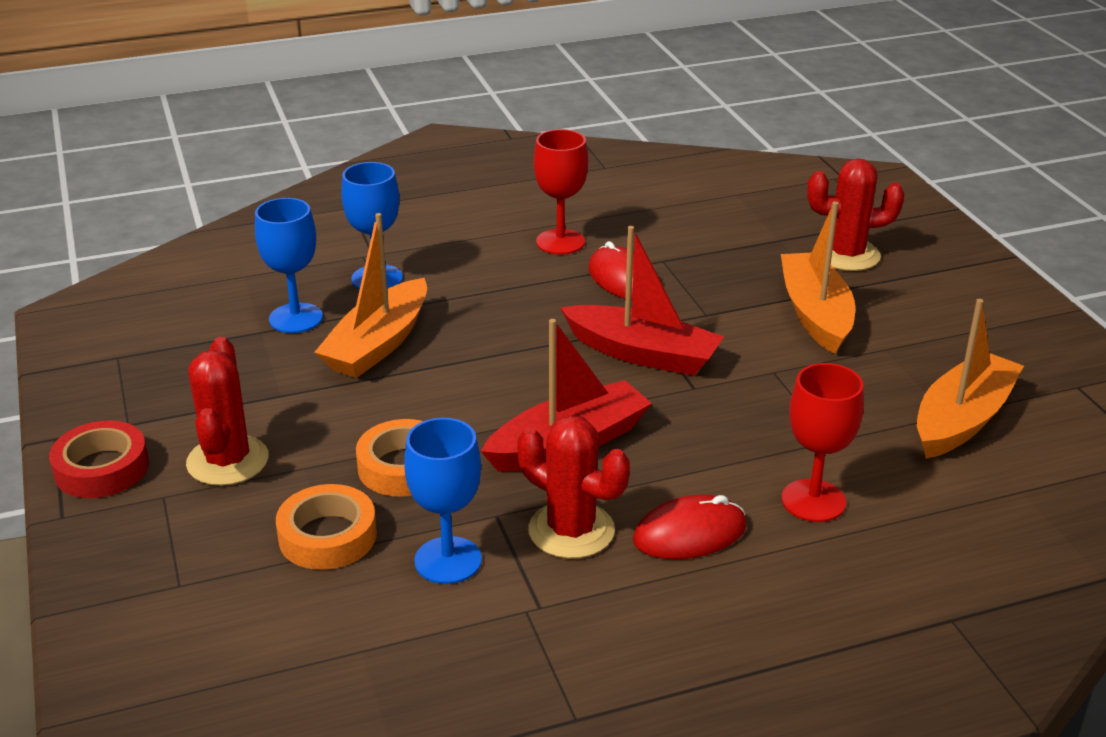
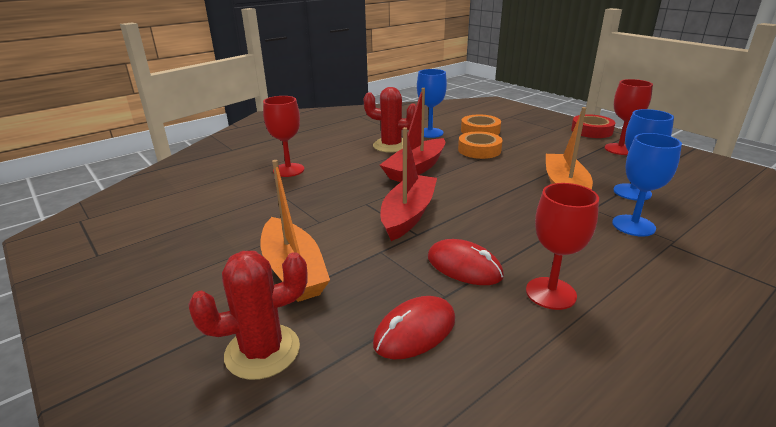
camera: 160 degrees right, 5 degrees down
red cactus [186,337,268,486] -> none
red boat [560,226,724,376] -> red boat turned 105 degrees clockwise [380,127,437,241]
red mouse [633,495,747,559] -> red mouse moved to [373,296,455,359]
orange boat [917,299,1024,459] -> none
none -> red goblet [604,79,653,155]

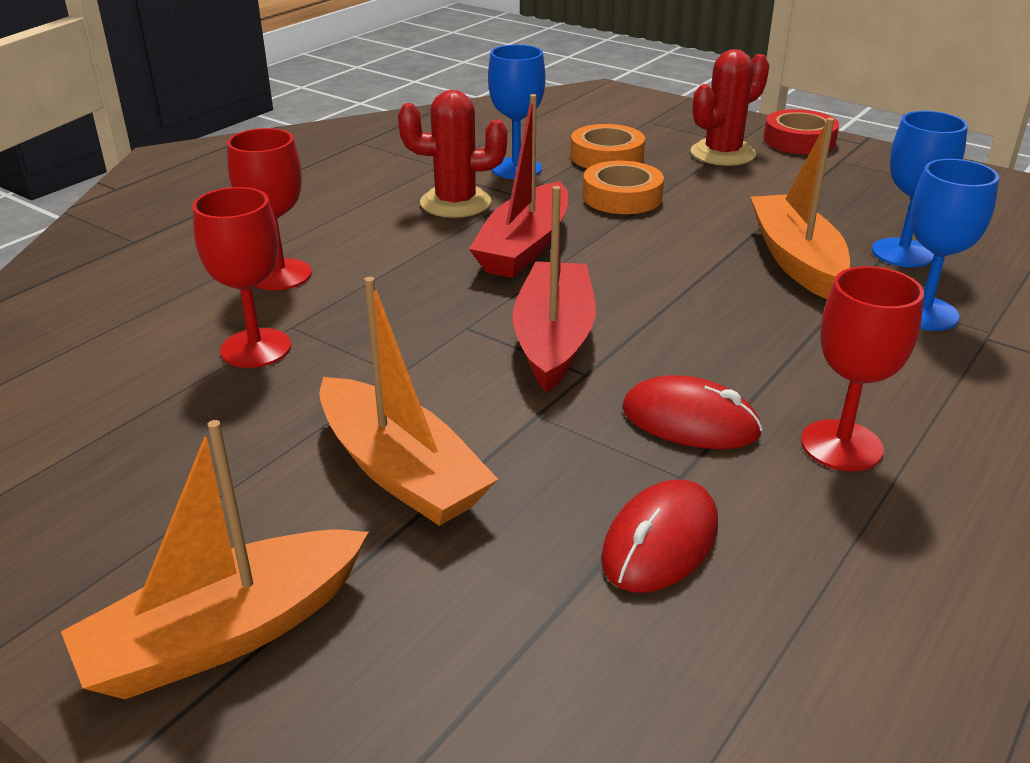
camera: 15 degrees left, 5 degrees up
red cactus [189,251,308,380] -> red cactus moved to [691,49,769,166]
red goblet [604,79,653,155] -> red goblet moved to [193,187,291,368]
none -> orange boat [61,420,368,699]

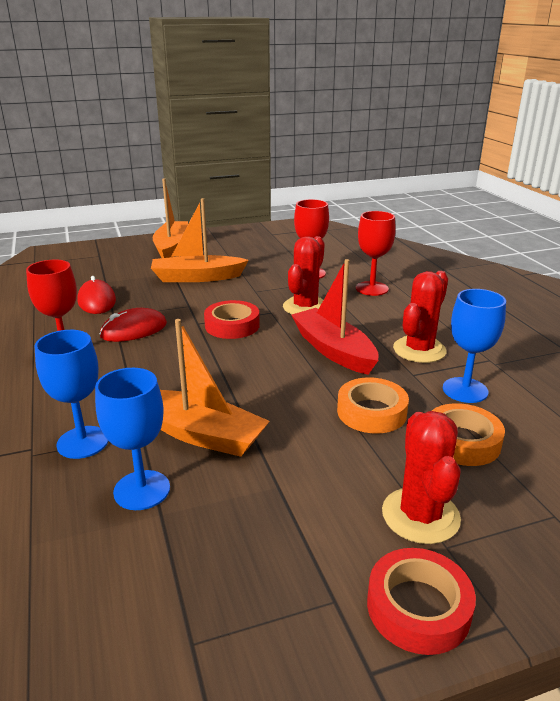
camera: 125 degrees right, 5 degrees down
red boat [513,186,596,392] -> red tape [204,300,260,339]
none -> red cactus [283,236,325,315]

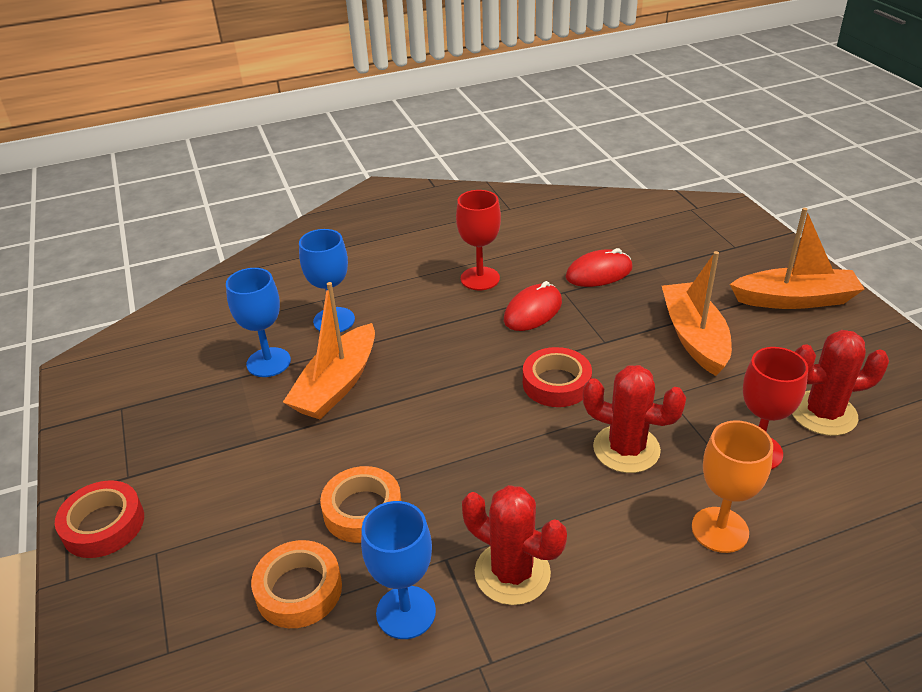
camera: 90 degrees right, 10 degrees up
red mouse [100,308,167,342] -> red mouse turned 75 degrees clockwise [504,281,562,331]
red boat [291,259,379,375] -> none
red goblet [356,211,396,296] -> orange goblet [692,420,773,553]
red cactus [382,411,461,544] -> red cactus moved to [792,330,889,436]

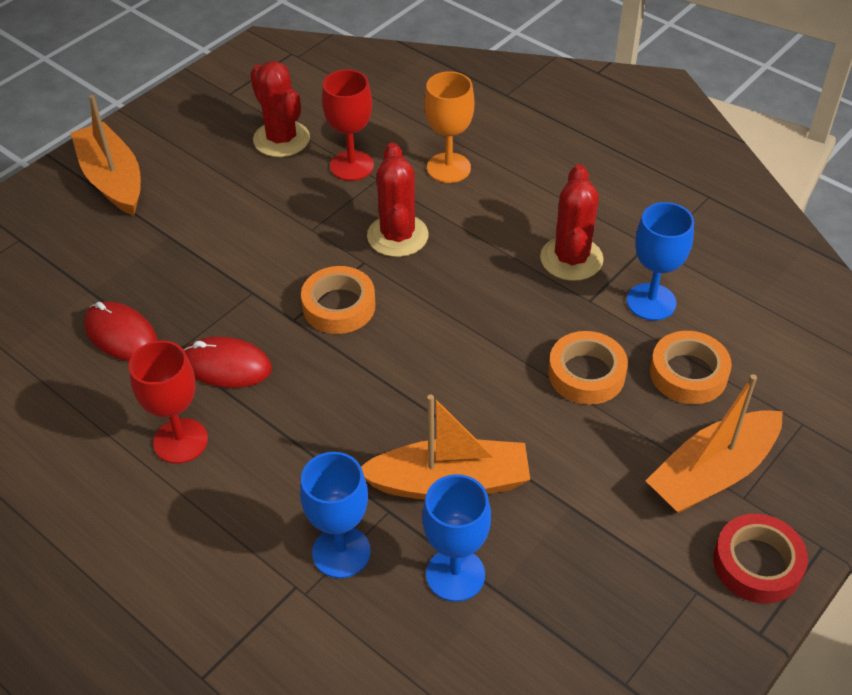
camera: 120 degrees left, 10 degrees up
red tape [523,347,592,407] -> orange tape [301,266,376,334]
orange boat [662,251,732,376] -> orange boat moved to [646,374,783,513]

